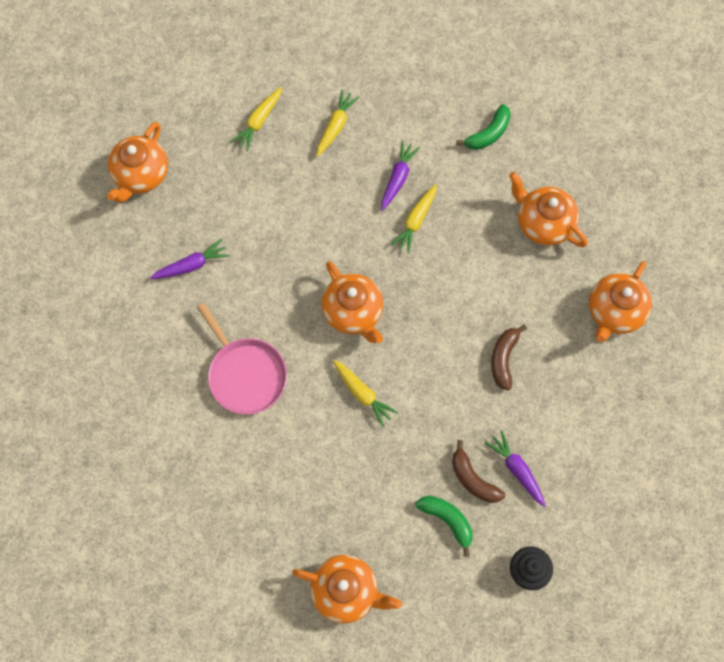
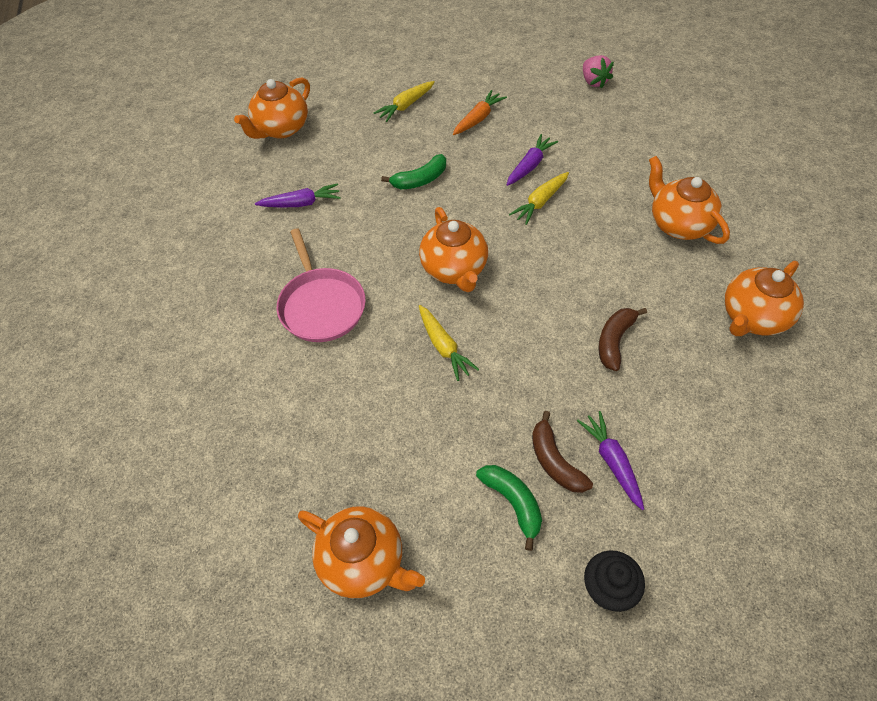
camera: 15 degrees right, 15 degrees down
yellow carrot [317,90,359,157] -> orange carrot [453,90,507,135]
green banana [456,104,511,150] -> green banana moved to [381,154,446,189]
none -> pink strawberry [583,55,614,88]

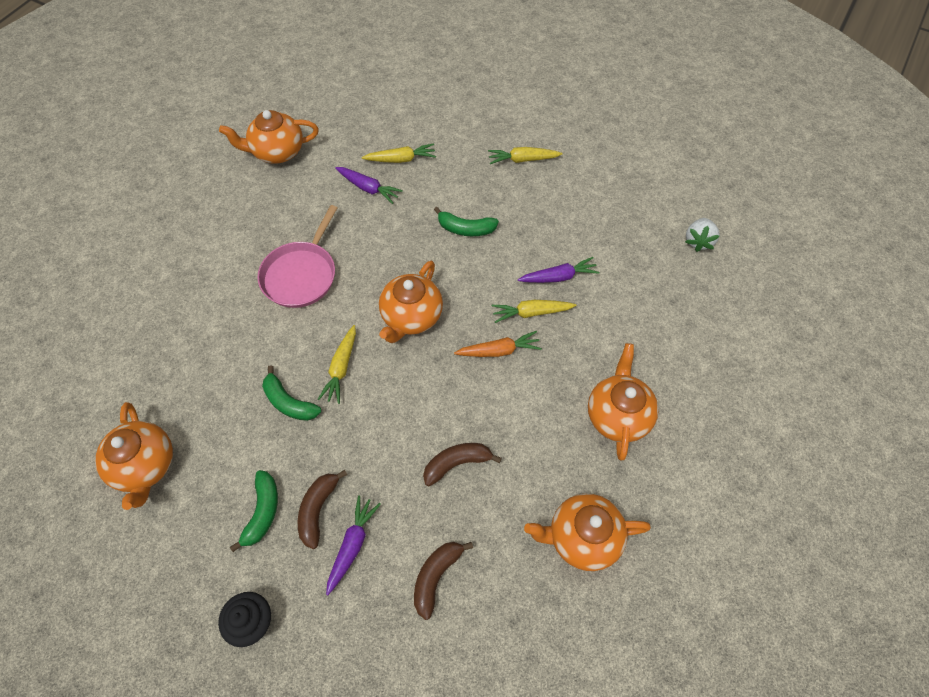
camera: 40 degrees right, 5 degrees up
orange teapot [234,77,310,139] -> orange teapot moved to [219,110,319,164]
orange carrot [453,90,507,135] -> orange carrot moved to [454,331,542,357]
pink strawberry [583,55,614,88] -> white strawberry [685,218,720,252]
none -> green banana [262,365,321,421]
none -> yellow carrot [362,143,436,163]
none -> brown banana [414,542,473,620]

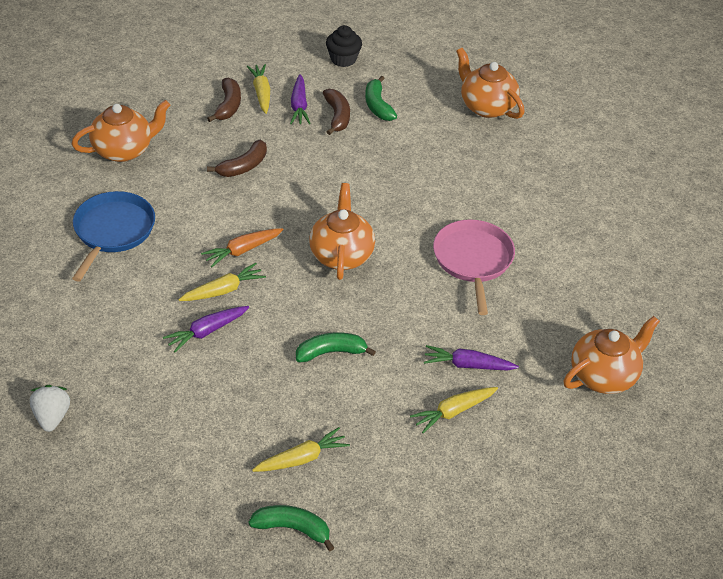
camera: 155 degrees right, 15 degrees down
green banana [262,365,321,421] -> green banana moved to [248,505,335,551]
yellow carrot [318,325,356,404] -> yellow carrot moved to [247,64,270,114]
orange teapot [588,343,659,461] -> blue pan [72,191,155,282]

